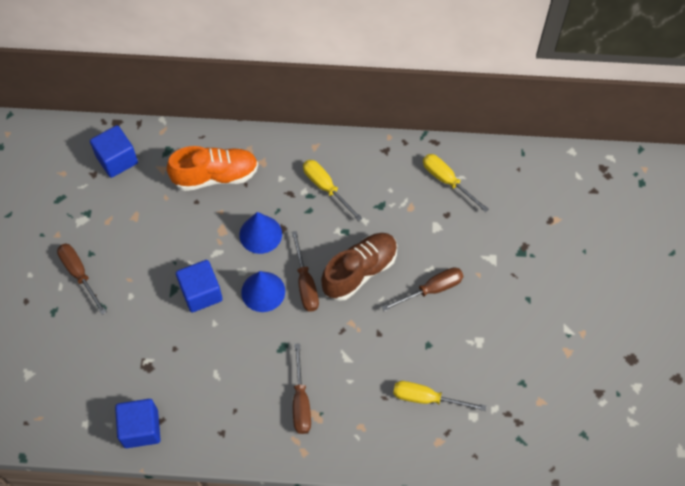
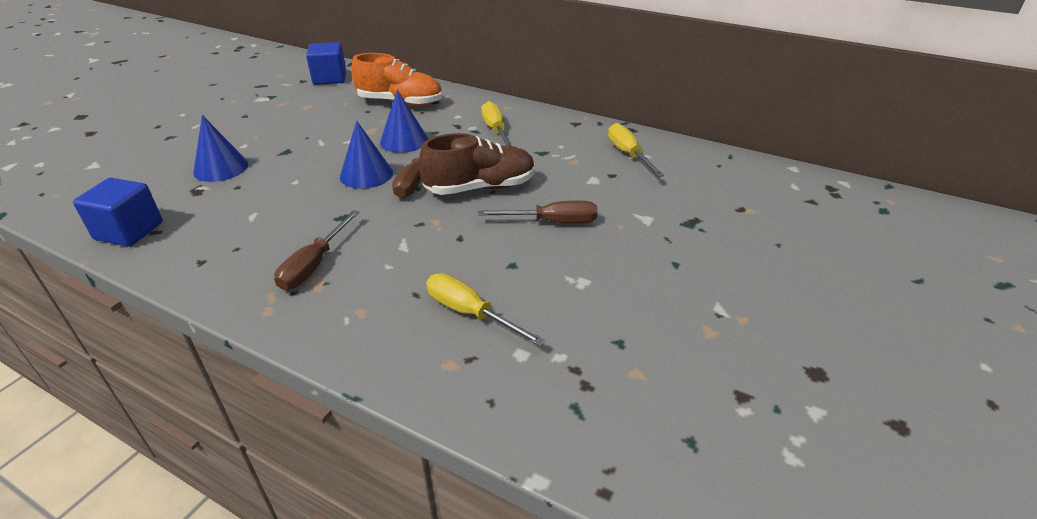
camera: 25 degrees right, 25 degrees down
brown screwdriver [57,244,107,315] -> none
blue cube [176,260,223,312] -> none
none -> blue cone [193,115,248,182]

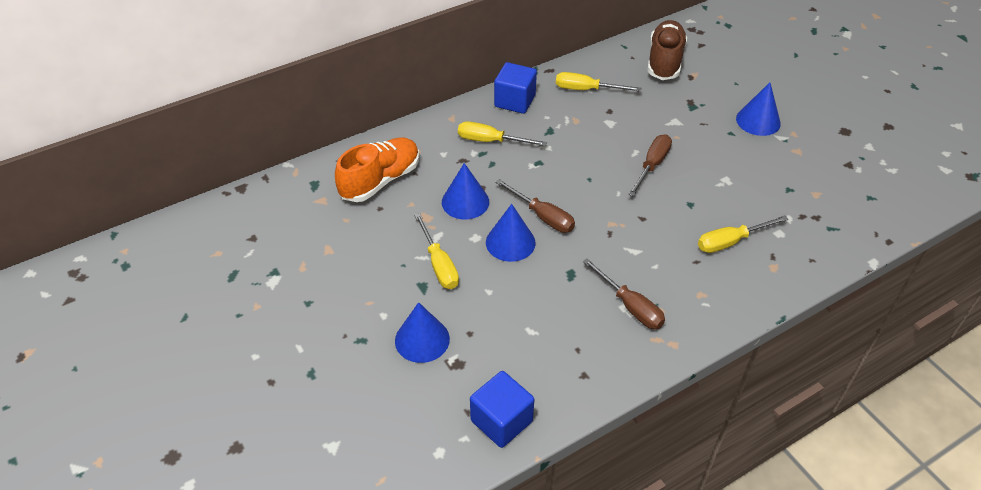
camera: 60 degrees left, 10 degrees up
blue cube [306,42,346,85] -> blue cube moved to [494,62,537,114]
brown shoe [419,133,535,195] -> brown shoe moved to [647,20,687,80]
none -> yellow screwdriver [414,213,459,289]
none -> blue cone [736,82,781,136]

